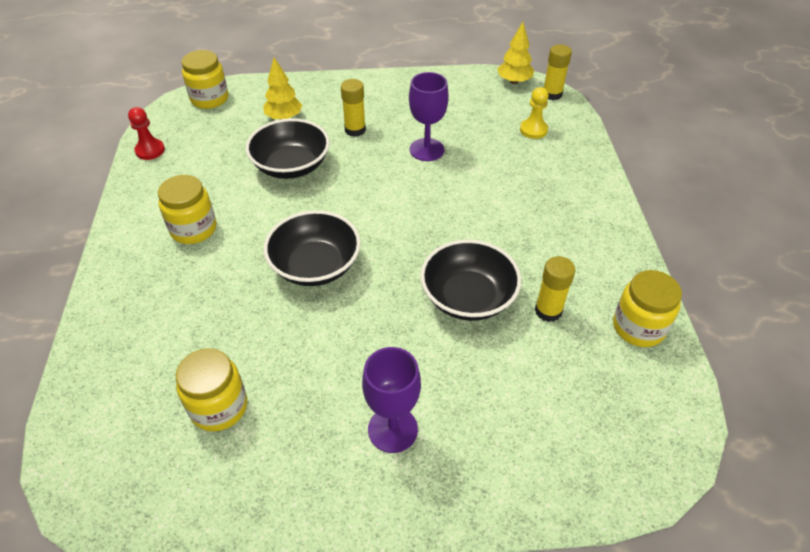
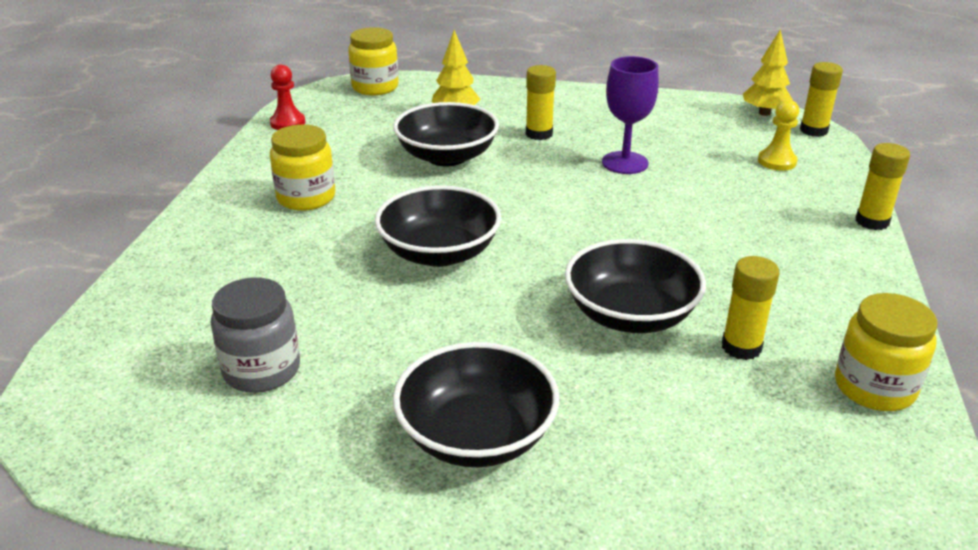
camera: 15 degrees right, 15 degrees down
yellow jar [176,348,247,431] -> grey jar [211,277,300,393]
purple goblet [362,347,421,453] -> black bowl [393,342,559,467]
none -> yellow glue stick [855,143,910,230]

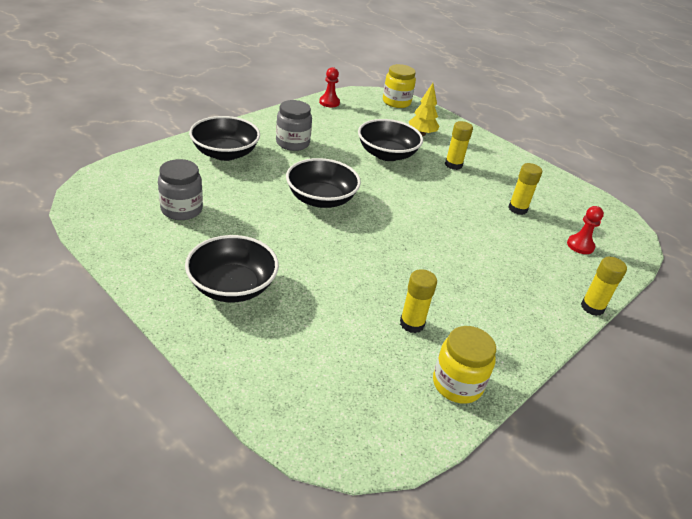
camera: 30 degrees right, 5 degrees up
yellow jar [270,124,335,211] -> grey jar [276,100,312,151]
black bowl [565,239,706,333] -> black bowl moved to [189,116,260,161]
purple goblet [602,56,659,174] -> none
yellow tree [743,30,793,116] -> none
yellow pawn [758,99,799,171] -> red pawn [567,206,604,254]
yellow glue stick [800,62,843,137] -> yellow glue stick moved to [508,163,542,215]

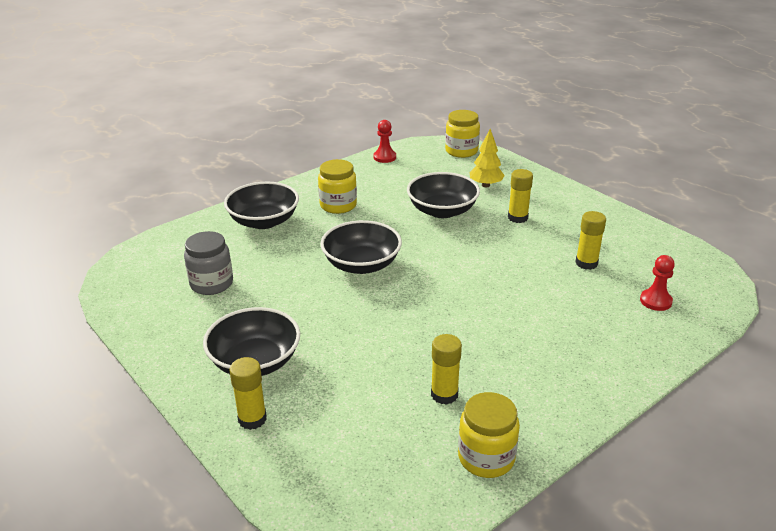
camera: 10 degrees right, 5 degrees down
grey jar [276,100,312,151] -> yellow jar [318,159,357,214]
yellow glue stick [581,257,627,316] -> yellow glue stick moved to [229,357,267,430]

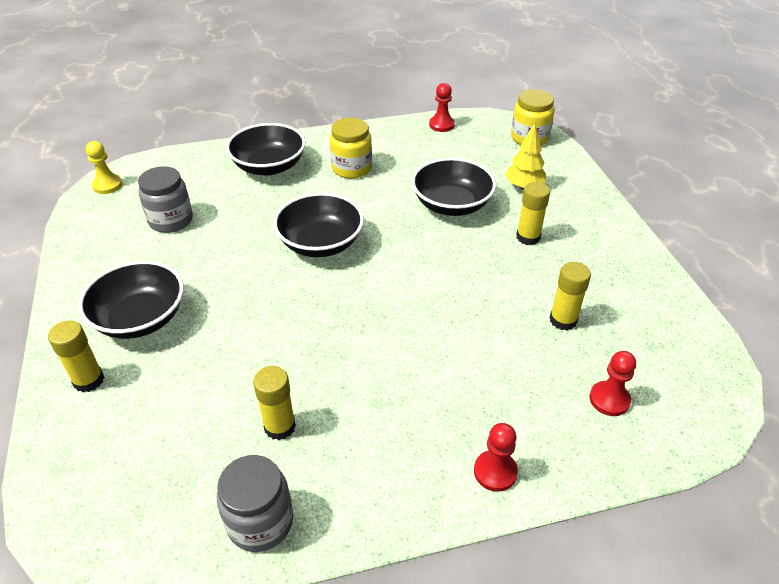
camera: 25 degrees right, 10 degrees up
yellow jar [458,392,520,478] -> grey jar [217,455,293,552]
none -> yellow pawn [86,141,122,194]
none -> red pawn [474,423,518,492]

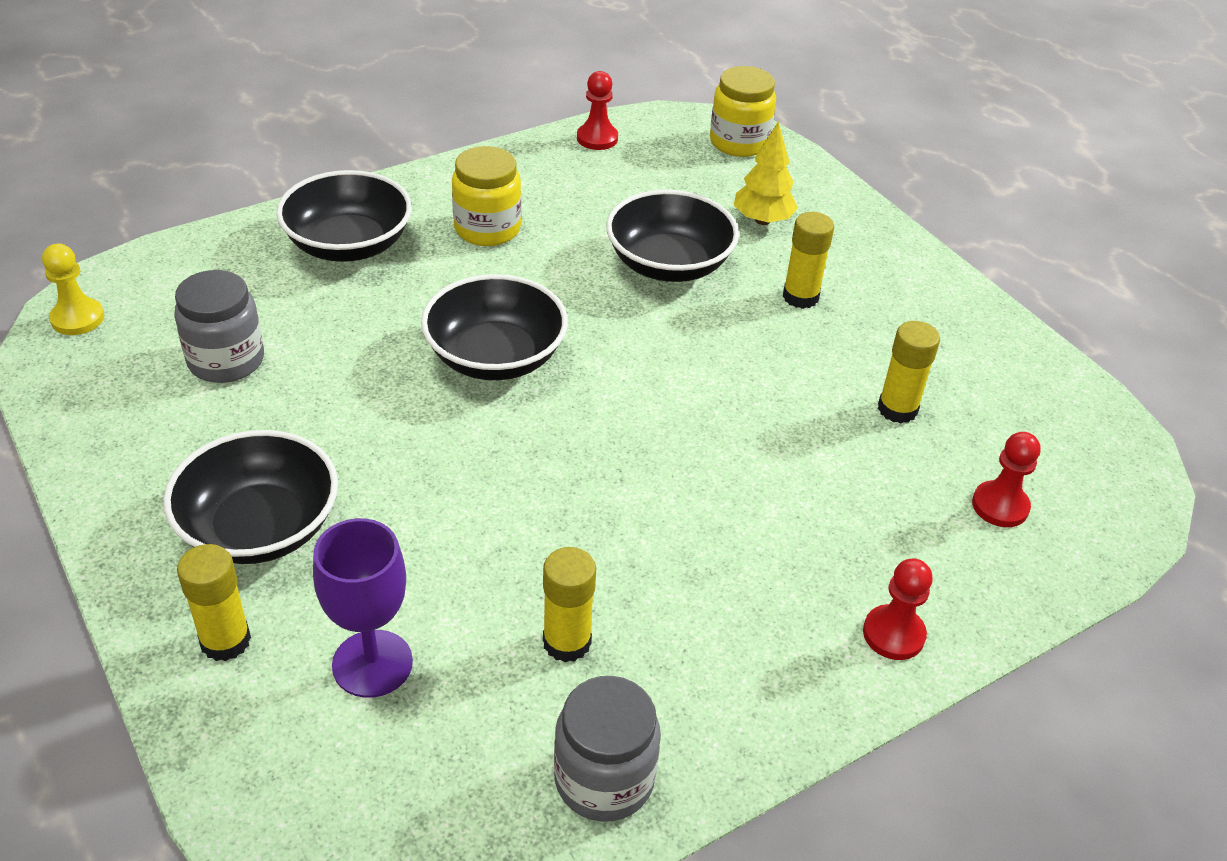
camera: 20 degrees left, 0 degrees up
none -> purple goblet [313,518,413,698]

